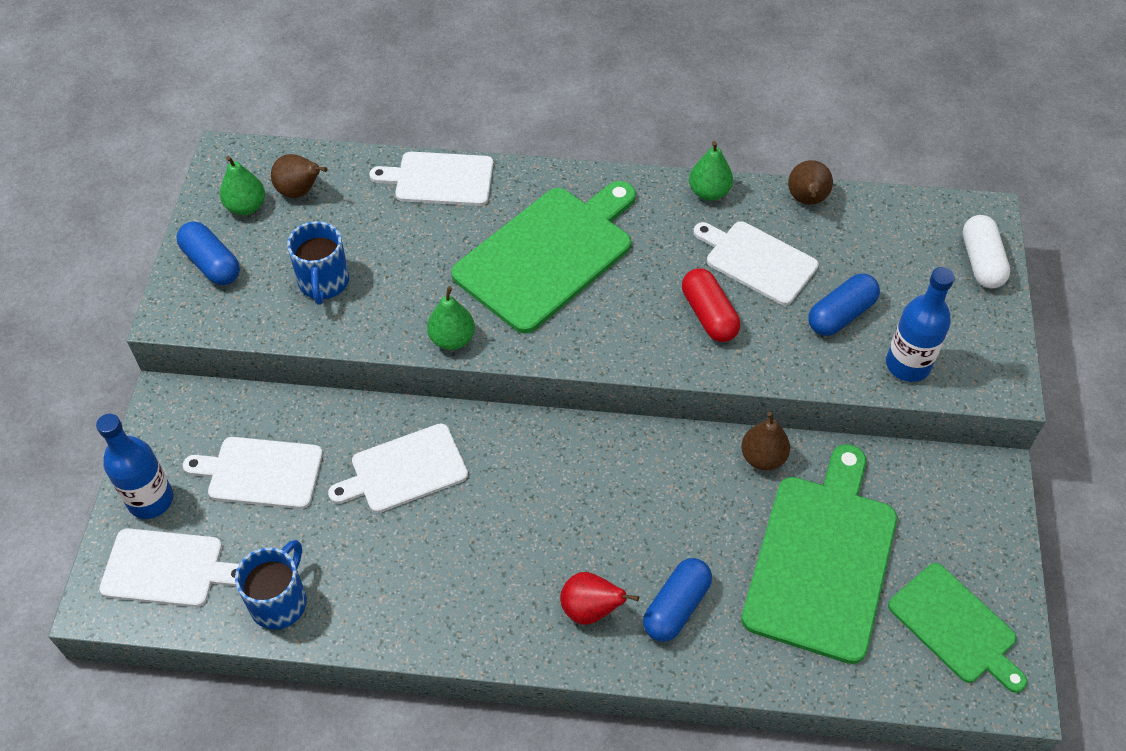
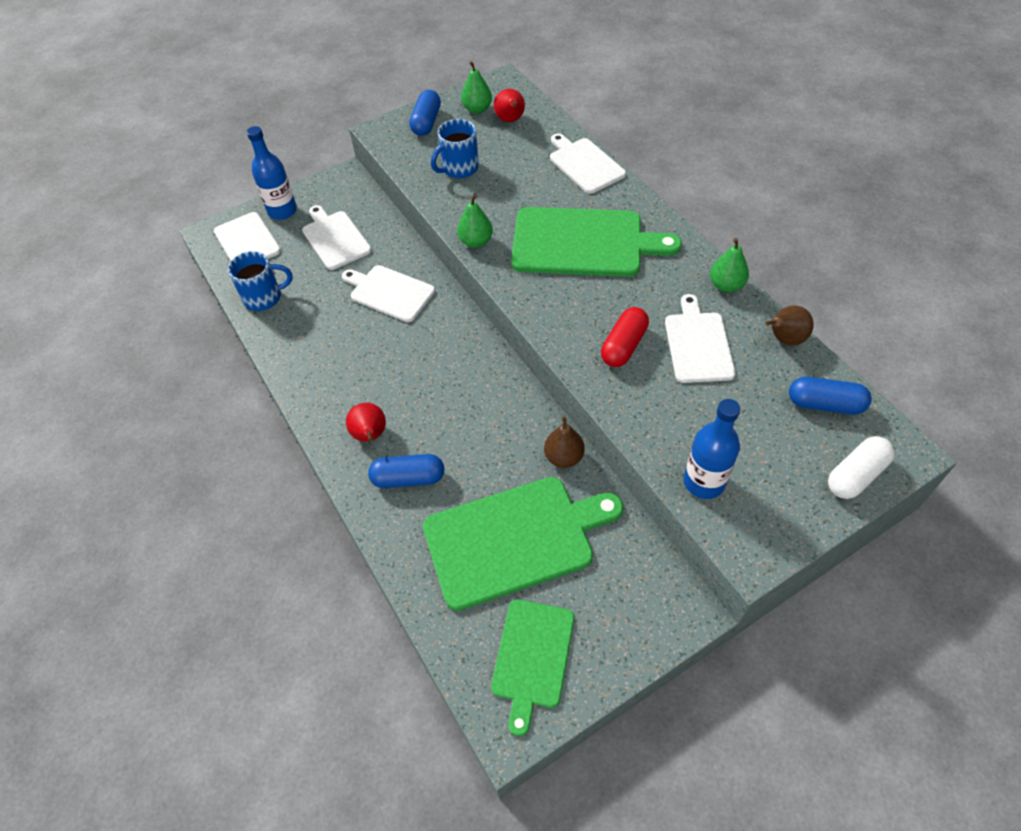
camera: 55 degrees right, 0 degrees up
brown pear [271,154,327,198] -> red pear [494,89,525,122]
blue capsule [808,274,880,336] -> blue capsule moved to [789,377,872,415]

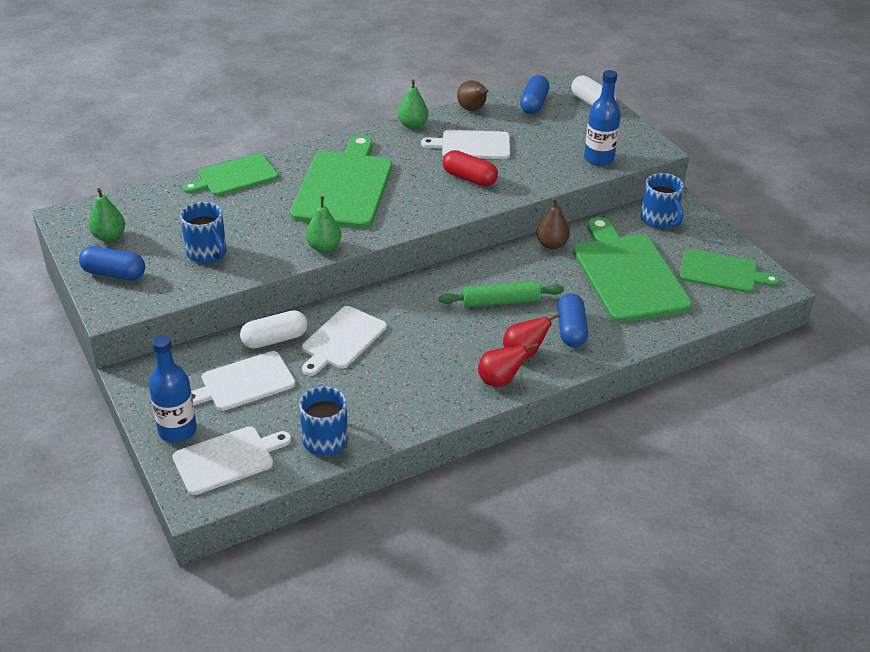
camera: 90 degrees left, 15 degrees down
red pear [494,89,525,122] -> red pear moved to [478,343,538,387]
white cutting board [550,134,626,194] -> green cutting board [183,153,279,196]
none -> white capsule [240,310,308,349]
none -> green rolling pin [439,281,564,307]
none -> blue mug [641,173,684,229]

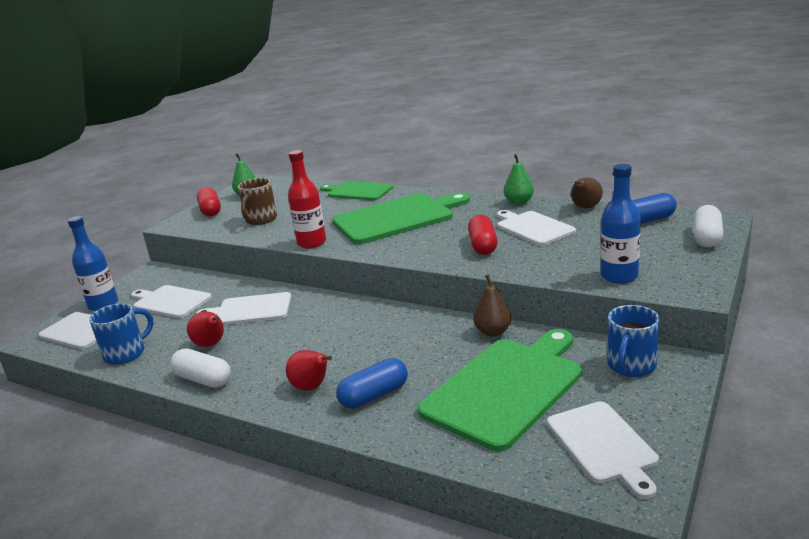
camera: 60 degrees right, 15 degrees down
blue capsule [79,246,145,280] -> red capsule [197,187,221,217]
blue mug [180,202,226,263] -> brown mug [238,178,277,225]
white capsule [240,310,308,349] -> white capsule moved to [170,349,231,388]
green pear [306,196,341,253] -> red bottle [288,150,326,248]
green rolling pin [439,281,564,307] -> none
red pear [478,343,538,387] -> red pear moved to [187,312,224,347]
green cutting board [679,249,780,293] -> white cutting board [547,401,659,499]

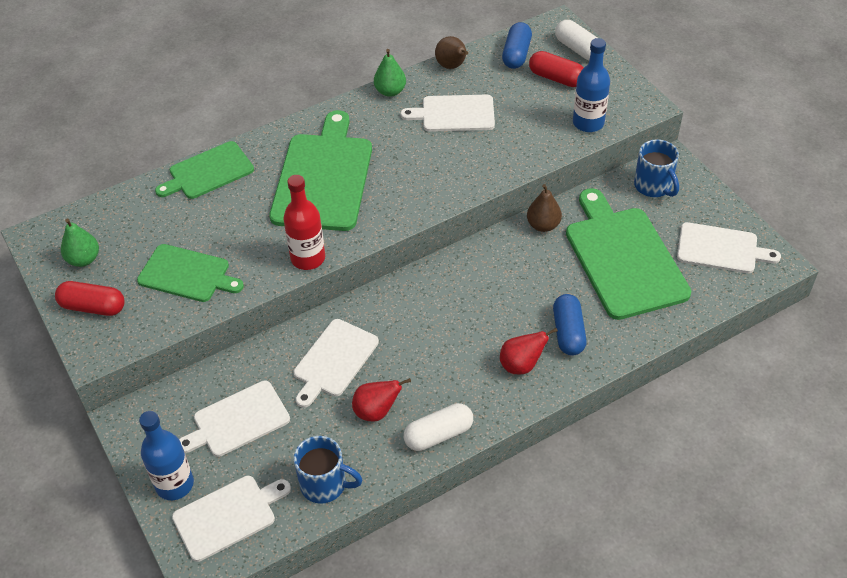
camera: 60 degrees left, 25 degrees up
blue mug [89,303,154,365] -> blue mug turned 120 degrees clockwise [294,436,362,504]
brown mug [238,178,277,225] -> green cutting board [137,244,244,302]
red capsule [468,215,498,255] -> red capsule moved to [529,51,584,87]

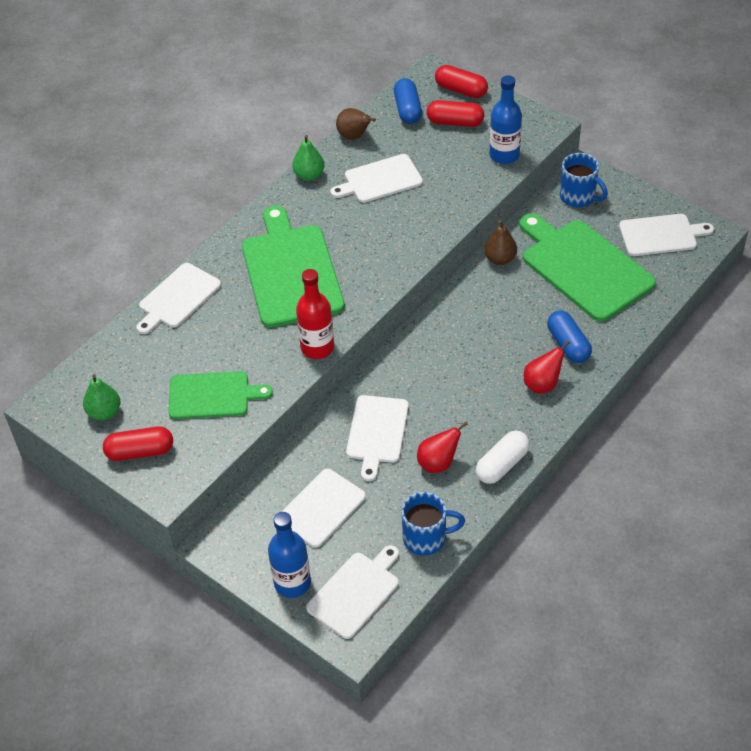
camera: 20 degrees left, 0 degrees up
green cutting board [155,141,254,199] -> white cutting board [136,263,221,334]
white capsule [555,20,597,60] -> red capsule [435,65,488,98]

